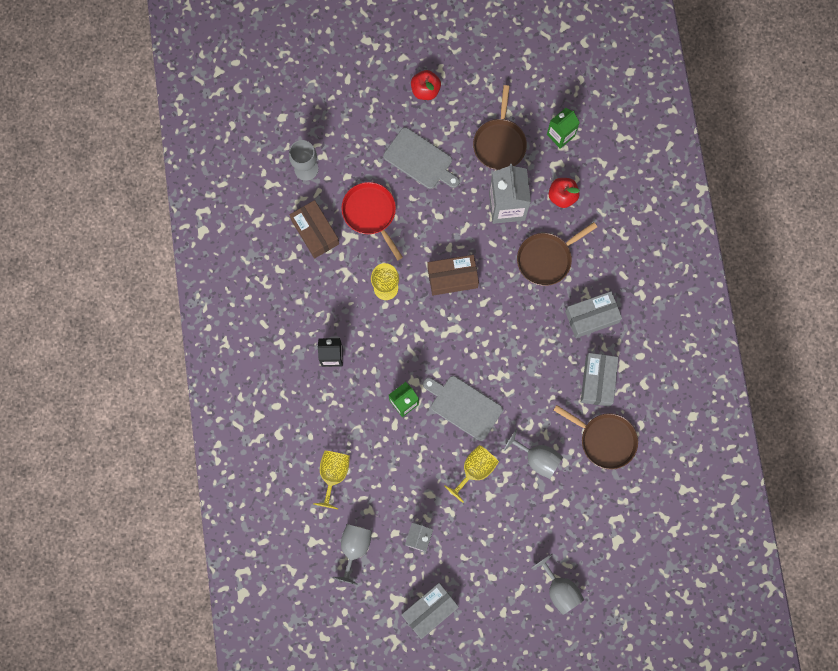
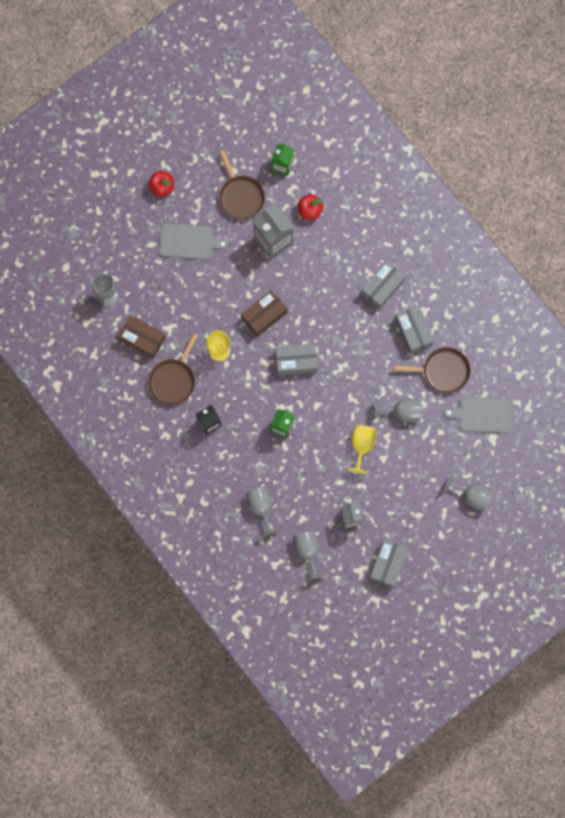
camera: 30 degrees left, 0 degrees up
yellow goblet [313,451,350,509] -> grey goblet [246,487,280,537]
red pan [341,182,403,260] -> none
grey cutting board [423,376,503,441] -> grey cutting board moved to [443,396,514,434]
brown pan [517,222,597,286] -> brown pan moved to [148,334,197,405]
none -> grey box [276,344,318,375]

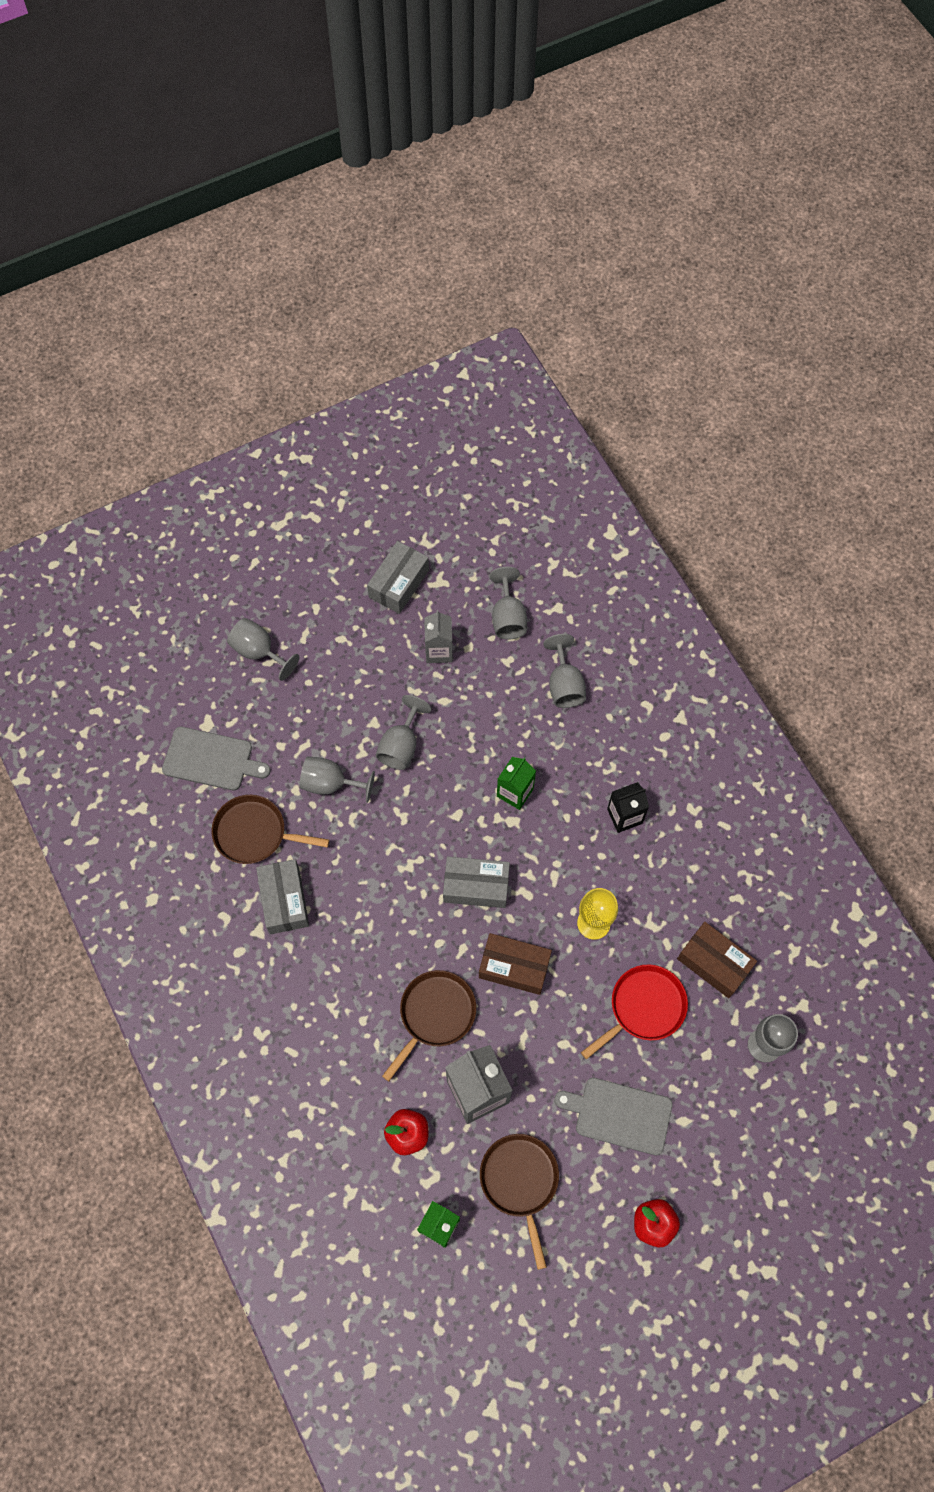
camera: 170 degrees left, 10 degrees down
brown pan [148,334,197,405] -> brown pan moved to [382,970,476,1081]
brown box [241,290,287,337] -> brown box turned 45 degrees clockwise [479,933,552,995]
yellow goblet [347,425,377,474] -> grey goblet [376,695,432,770]
grey box [361,261,406,310] -> none
none -> red pan [581,964,688,1059]

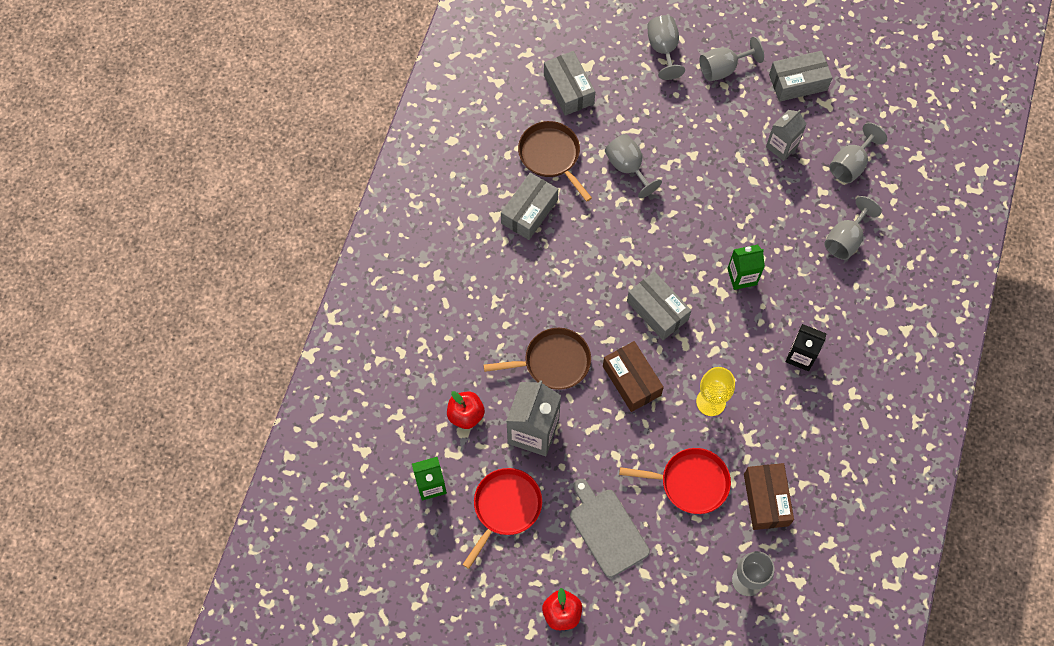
camera: 45 degrees right, 0 degrees up
grey cutting board [162,727,271,791] -> grey box [544,51,595,116]
grey goblet [376,695,432,770] -> grey goblet moved to [699,37,764,81]
brown pan [480,1134,559,1270] -> red pan [462,468,542,569]

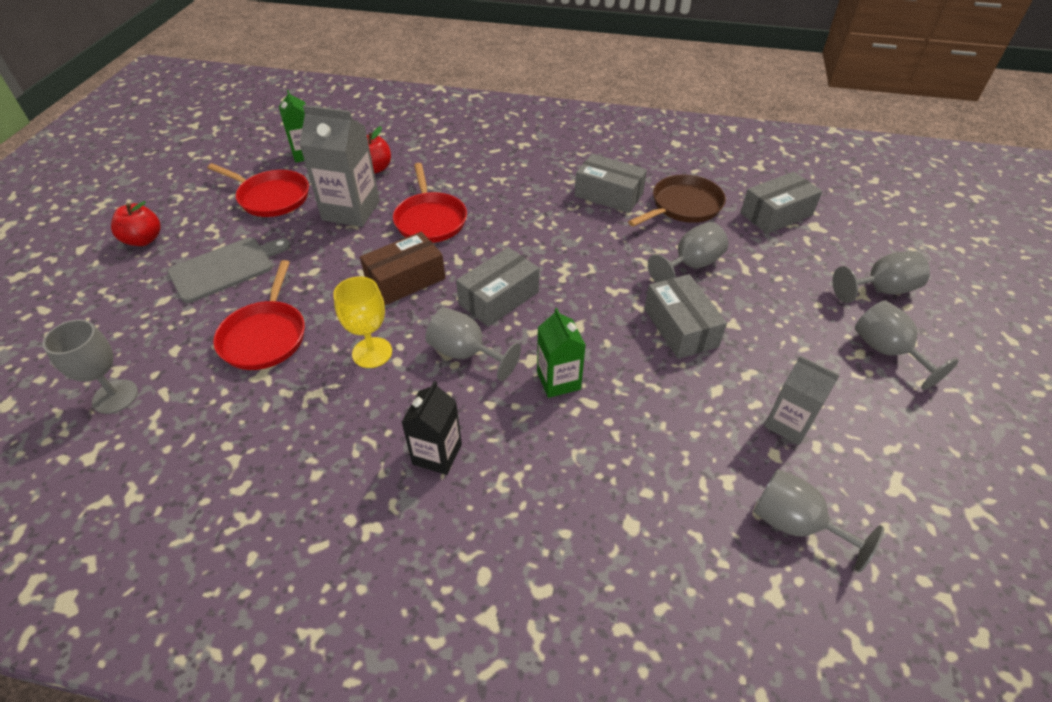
camera: 85 degrees right, 20 degrees down
brown pan [483,328,591,390] -> red pan [393,163,467,243]
brown box [744,463,794,530] -> none
grey box [769,51,833,102] -> grey box moved to [644,274,727,359]
grey goblet [824,196,882,260] -> grey goblet moved to [426,308,521,381]

